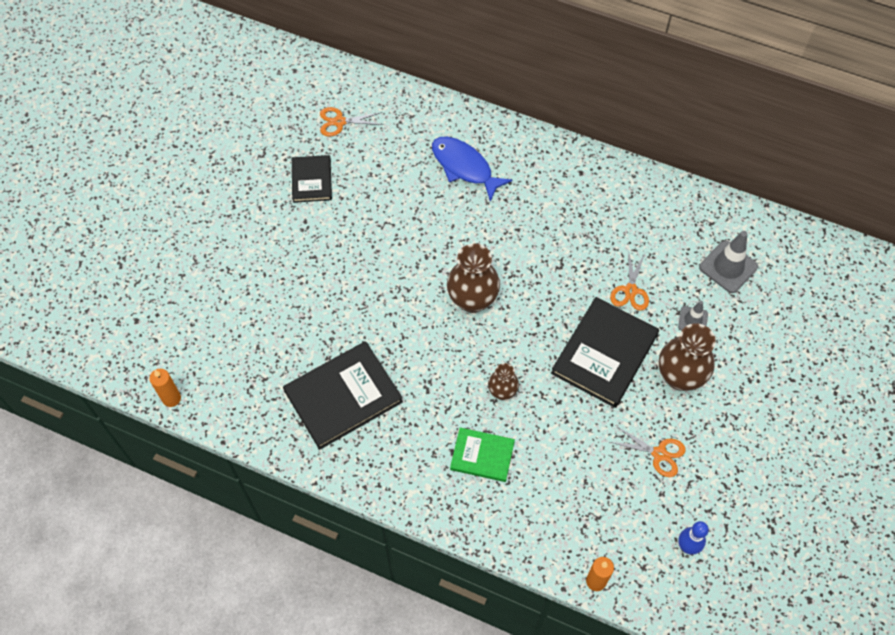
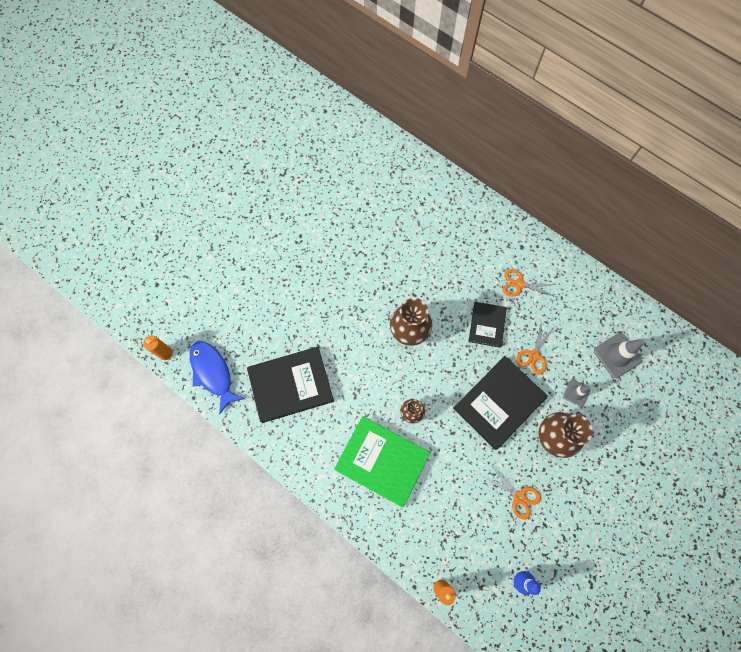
camera: 15 degrees right, 10 degrees up
black book [292,155,332,203] -> black book moved to [469,302,506,348]
orange scissors [320,107,383,137] -> orange scissors moved to [502,269,556,297]
blue fish [432,137,512,201] -> blue fish moved to [190,341,244,414]
green book [450,428,515,482] -> green book [334,416,430,507], size x1.73

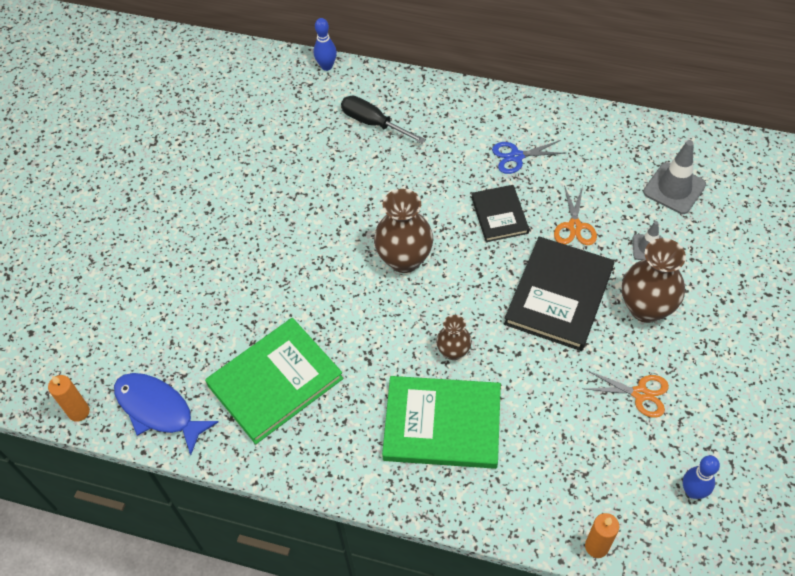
camera: 20 degrees left, 15 degrees down
black book [247,347,334,423] -> green book [205,318,343,444]
orange scissors [502,269,556,297] -> blue scissors [492,140,566,174]
none -> blue bowling pin [314,18,337,71]
none -> black screwdriver [341,96,426,144]

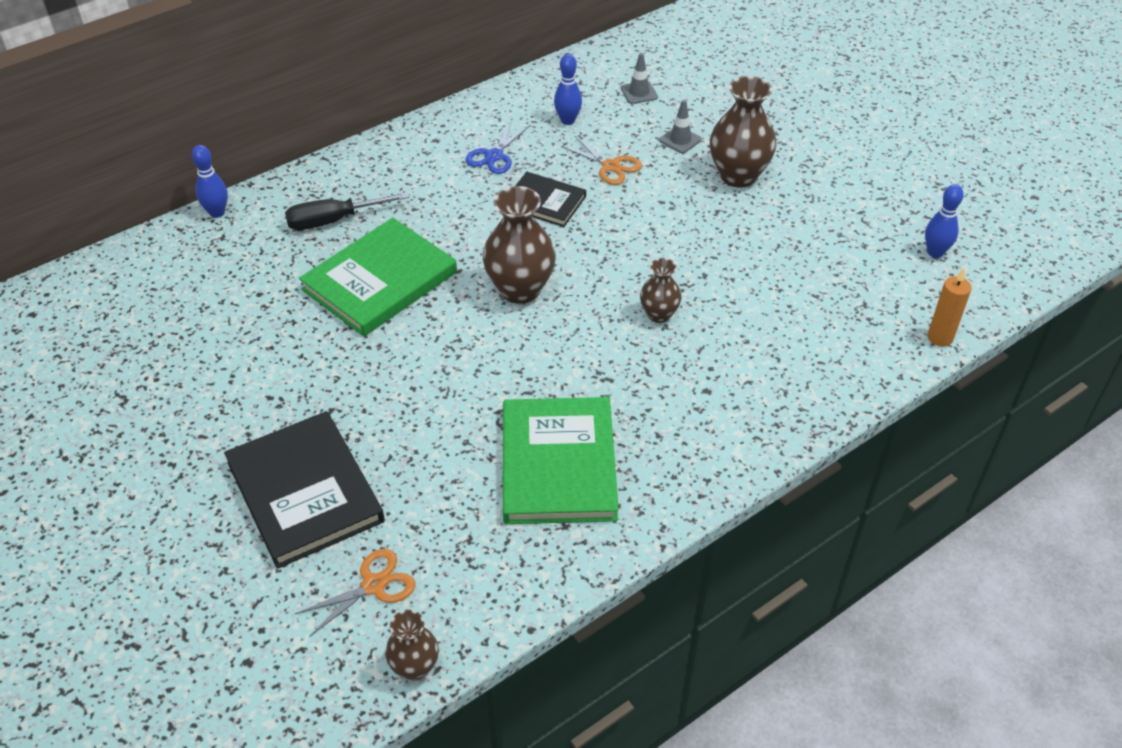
camera: 55 degrees left, 10 degrees down
orange candle [48,375,90,422] -> brown vase [385,610,439,681]
blue fish [114,373,219,455] -> none
green book [382,376,501,469] -> green book moved to [299,218,457,336]
black book [504,236,614,351] -> black book moved to [224,411,385,569]
orange scissors [583,370,669,418] -> orange scissors moved to [295,549,416,637]
grey traffic cone [643,140,706,214] -> grey traffic cone [621,53,658,104], size x0.59
none -> blue bowling pin [554,54,582,125]

